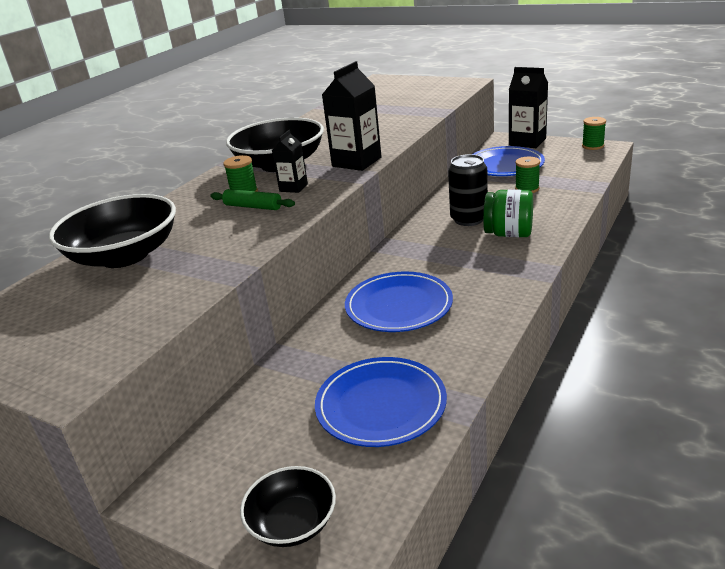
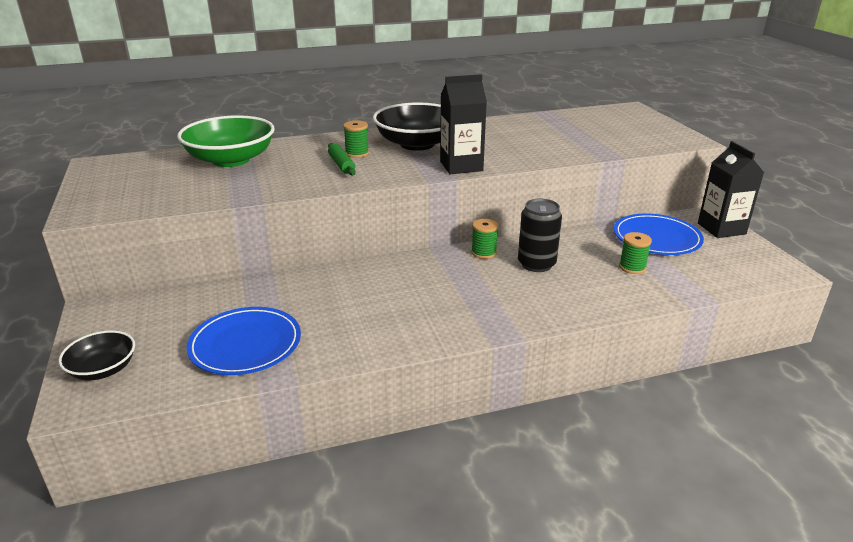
camera: 40 degrees right, 0 degrees up
black bowl [49,194,176,268] -> green bowl [177,115,275,167]
black carton [272,130,308,193] -> none
blue plate [345,271,453,332] -> none
green jar [483,189,533,237] -> none
green spool [582,117,606,150] -> green spool moved to [471,219,499,259]

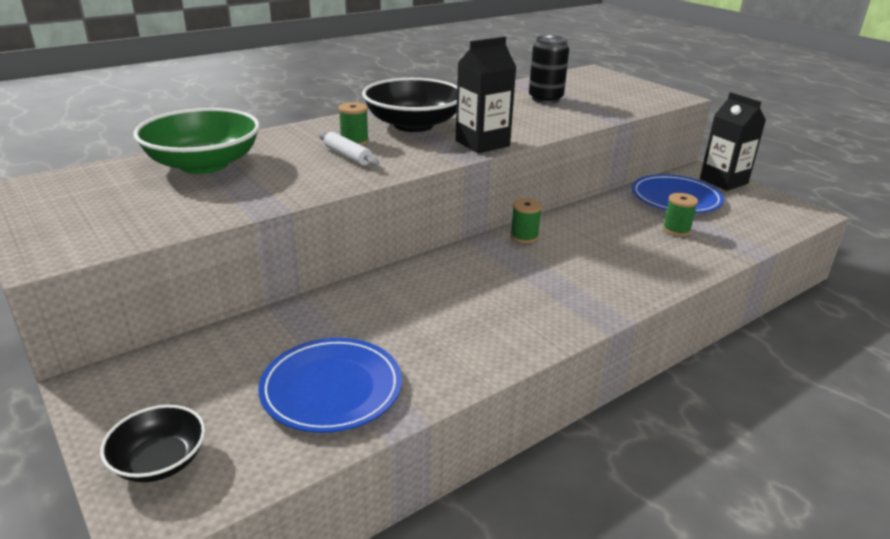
camera: 20 degrees left, 0 degrees up
green rolling pin [328,143,356,176] -> white rolling pin [319,132,379,166]
black can [518,199,562,272] -> black can moved to [529,35,569,104]

